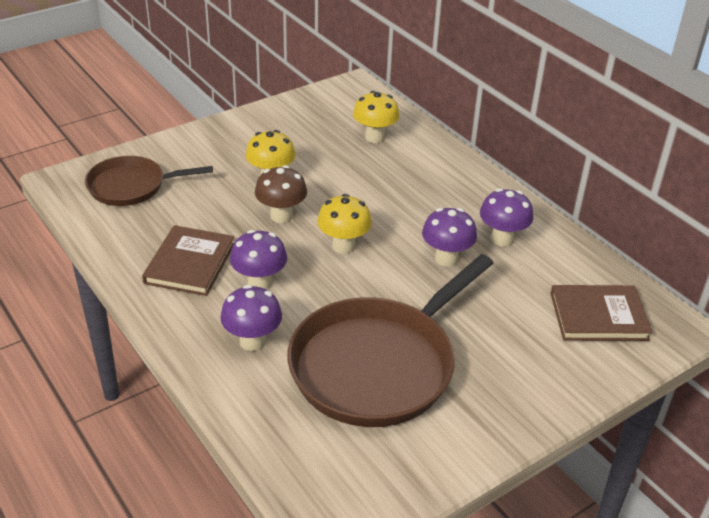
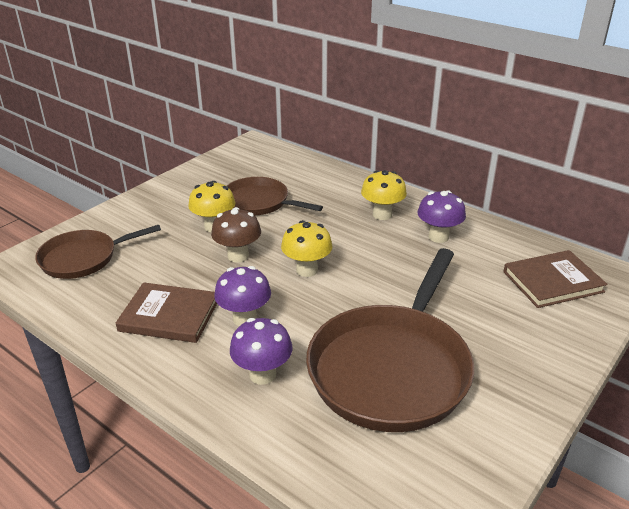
camera: 15 degrees left, 5 degrees down
brown book [142,225,234,296] -> brown book turned 75 degrees counterclockwise [116,282,217,343]
yellow mushroom [353,91,400,143] -> yellow mushroom moved to [361,170,407,220]
purple mushroom [422,208,477,266] -> none
none -> brown pan [227,177,323,215]

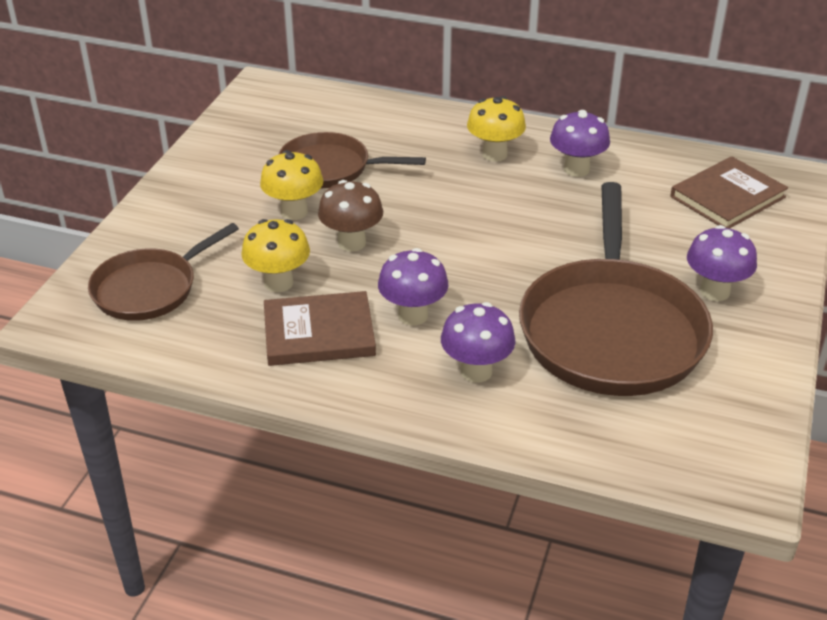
camera: 20 degrees left, 5 degrees up
yellow mushroom [281,220,333,277] -> yellow mushroom moved to [241,219,310,292]
none -> purple mushroom [687,225,757,301]

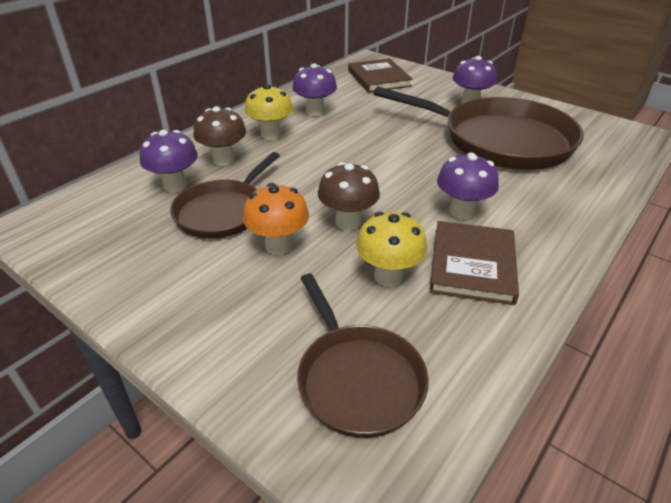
camera: 70 degrees left, 0 degrees up
yellow mushroom [260,150,323,220] -> orange mushroom [243,183,309,255]
purple mushroom [441,302,516,383] -> purple mushroom moved to [140,130,198,192]
none -> brown mushroom [194,106,246,166]

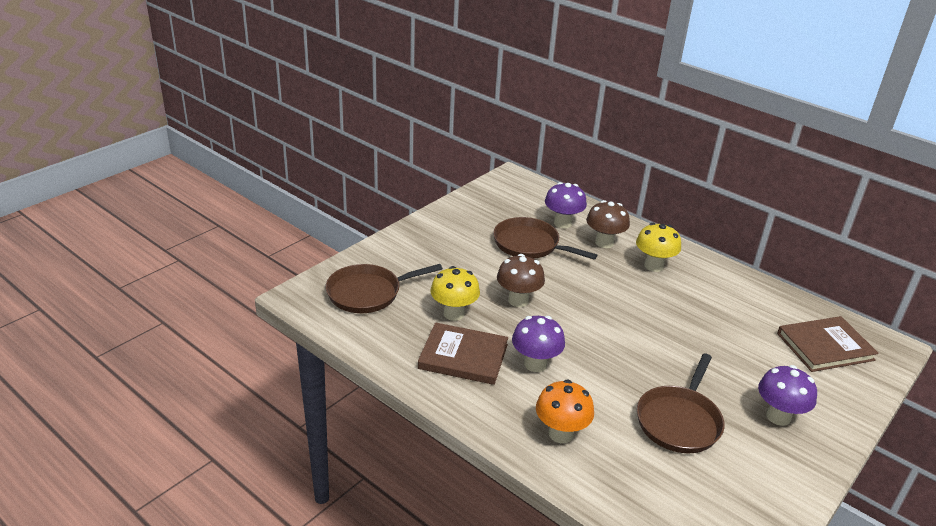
camera: 90 degrees right, 5 degrees down
orange mushroom [243,183,309,255] -> orange mushroom moved to [536,380,594,443]
purple mushroom [292,63,337,116] -> none
brown pan [374,87,584,170] -> brown pan [637,353,725,453], size x0.57

